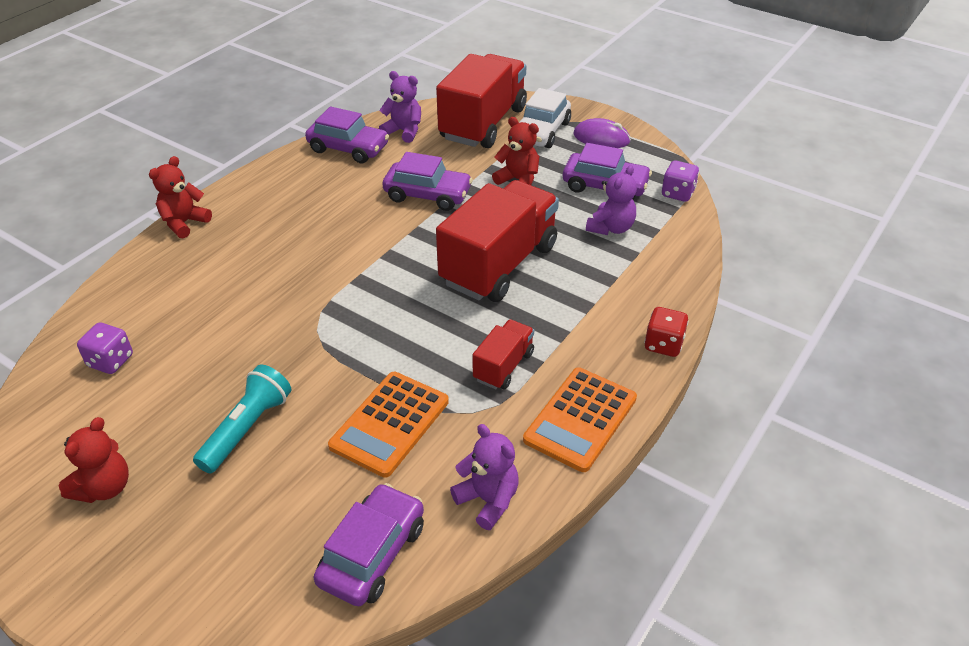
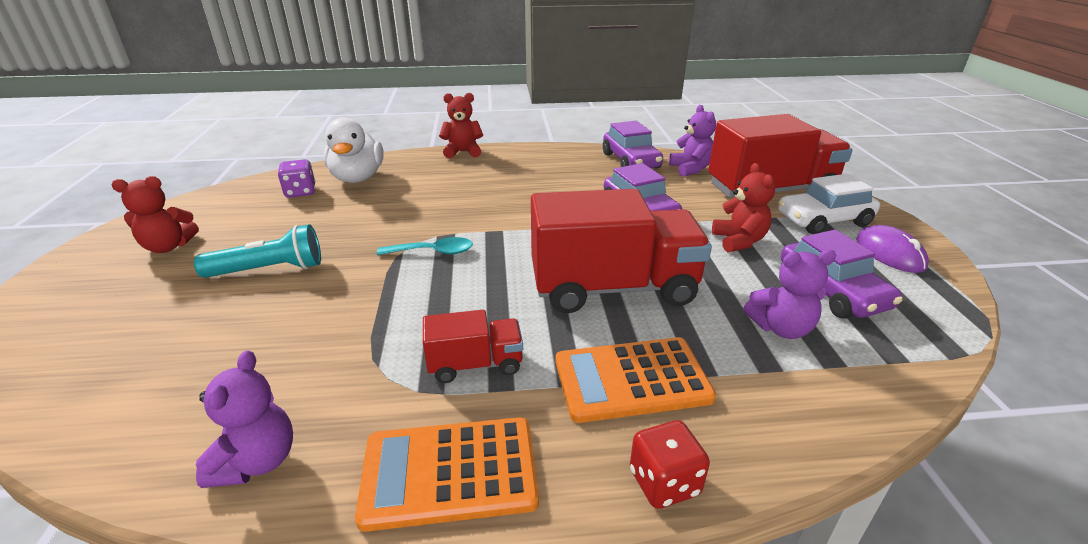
camera: 50 degrees right, 10 degrees down
purple car [314,483,424,606] -> none
orange calculator [328,372,449,478] -> orange calculator moved to [556,337,716,423]
purple dice [662,161,699,202] -> none
none -> white duck [323,118,384,183]
none -> turquoise spoon [377,237,473,255]

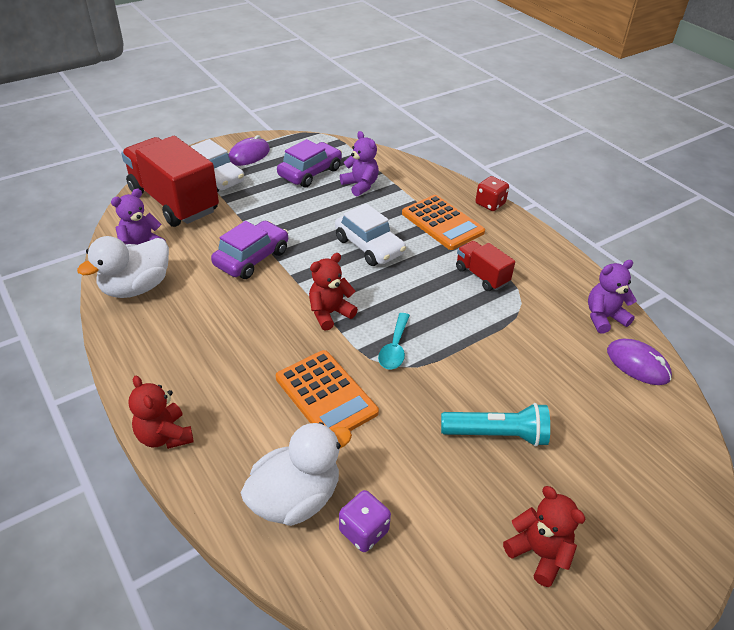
camera: 120 degrees left, 10 degrees up
turquoise flashlight [194,224,321,278] -> turquoise flashlight turned 135 degrees clockwise [441,403,550,447]
orange calculator [355,417,539,532] -> orange calculator moved to [276,350,379,431]
turquoise spoon [377,237,473,255] -> turquoise spoon turned 135 degrees counterclockwise [378,313,410,370]
red truck [531,189,712,313] -> white car [335,203,406,266]
purple car [603,121,663,169] -> white duck [77,236,169,298]
red teddy bear [712,163,775,252] -> red teddy bear moved to [309,253,358,331]
none -> purple mouse [607,339,672,385]

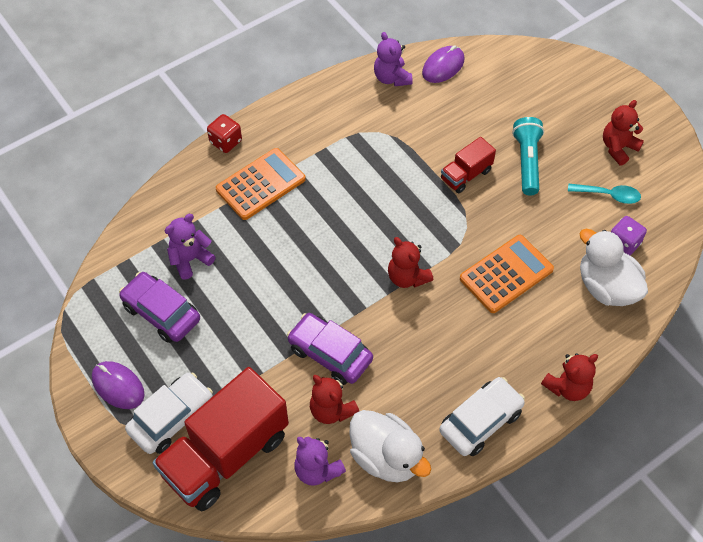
camera: 90 degrees left, 15 degrees up
white car [335,203,406,266] -> white car moved to [439,377,525,456]
turquoise spoon [378,313,410,370] -> turquoise spoon moved to [568,184,641,204]
red truck [456,241,515,291] -> red truck moved to [441,137,496,193]
none -> red teddy bear [310,375,359,424]

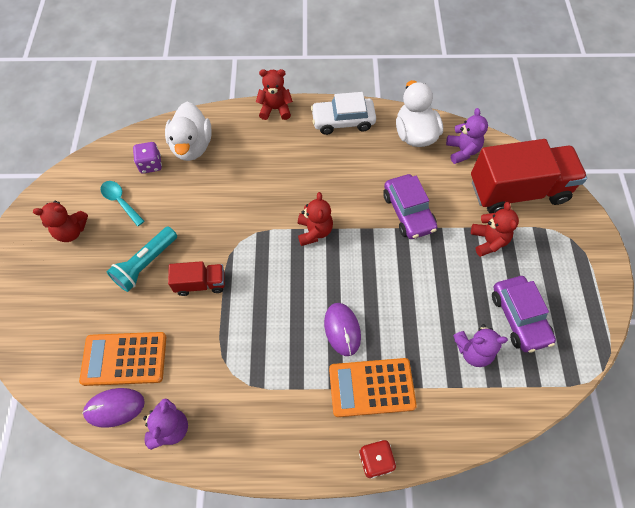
camera: 145 degrees left, 5 degrees up
purple mouse [92,361,144,409] -> purple mouse moved to [324,303,361,356]
white car [125,373,213,454] -> none
red teddy bear [310,375,359,424] -> red teddy bear moved to [471,202,519,257]
orange calculator [460,235,554,313] -> orange calculator moved to [79,332,166,386]

